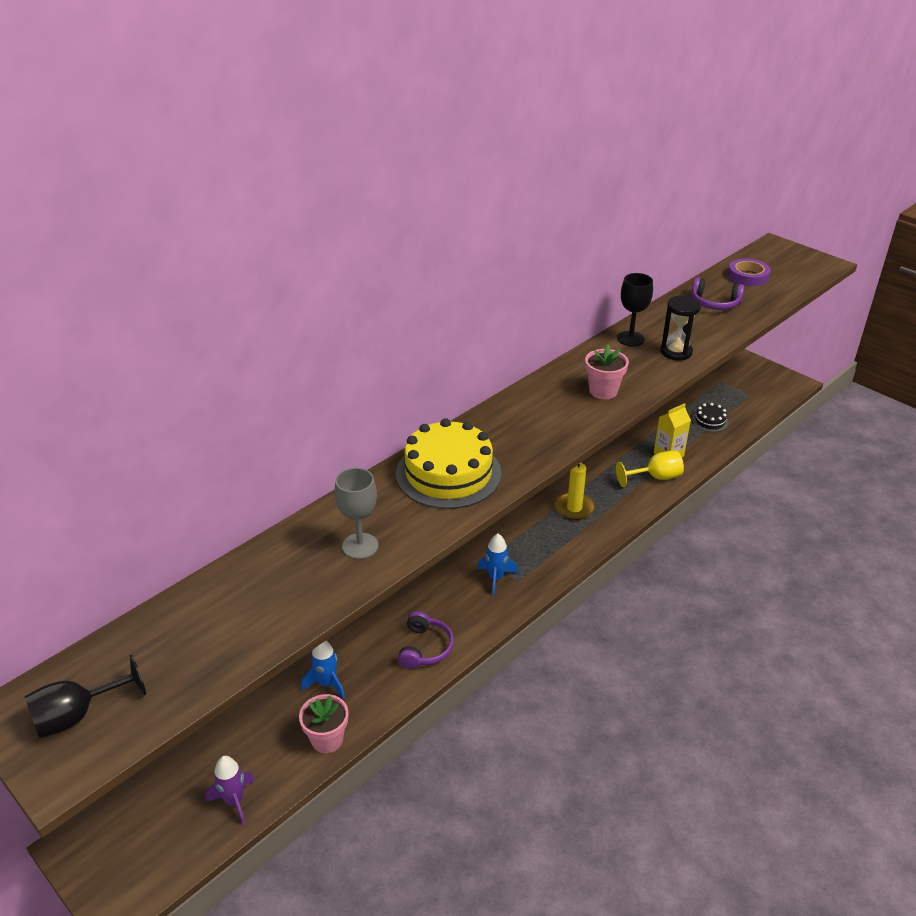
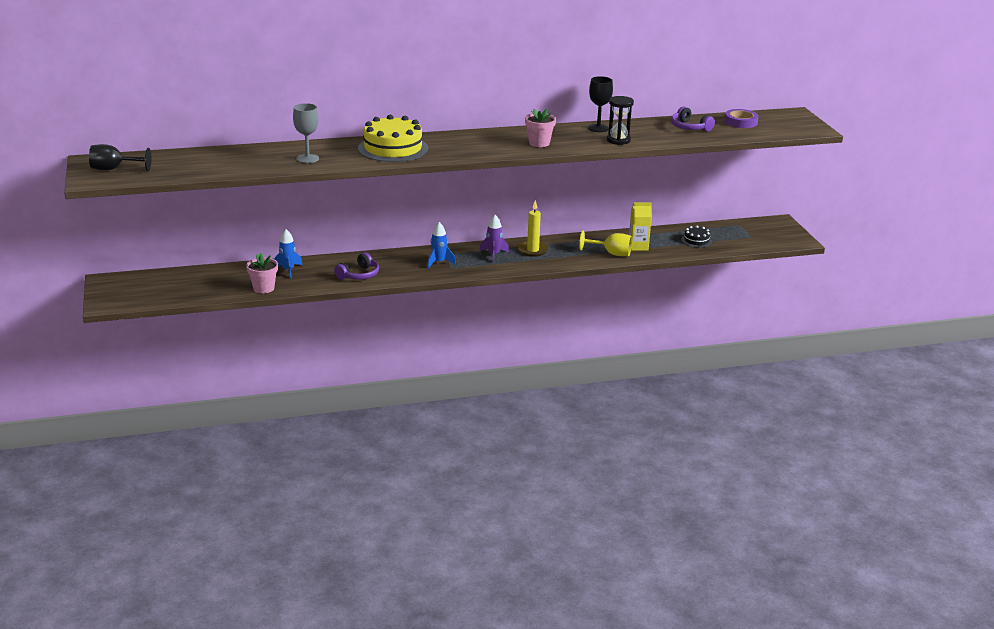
camera: 30 degrees right, 10 degrees down
purple rocket [205,756,255,825] -> purple rocket moved to [480,215,509,263]

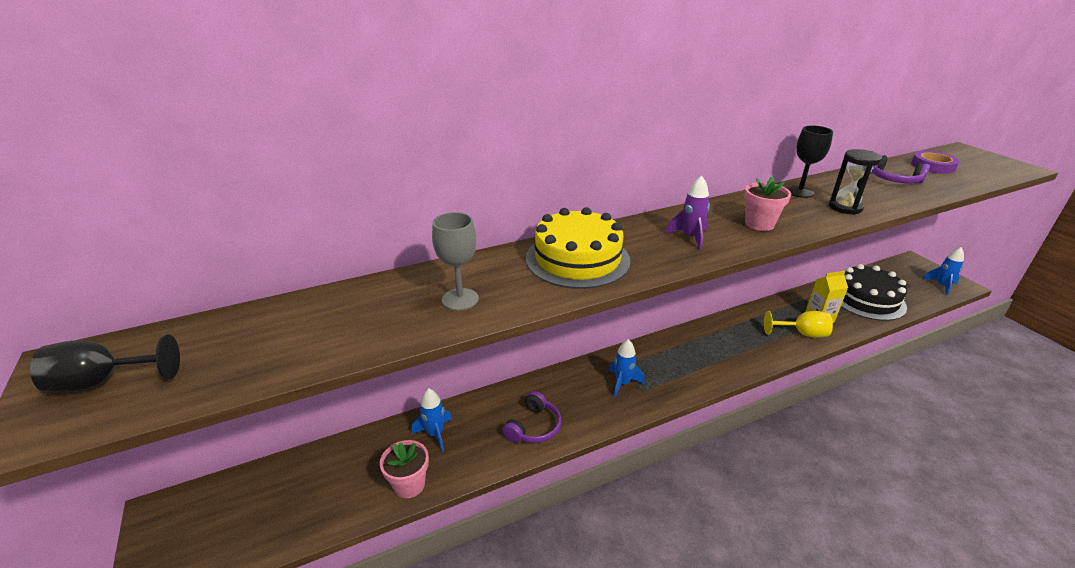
camera: 10 degrees left, 5 degrees up
purple rocket [480,215,509,263] -> purple rocket moved to [665,176,710,250]
yellow candle [518,200,549,257] -> none
black cake [681,226,712,247] -> black cake [841,264,907,321], size x2.09
none -> blue rocket [922,247,964,296]

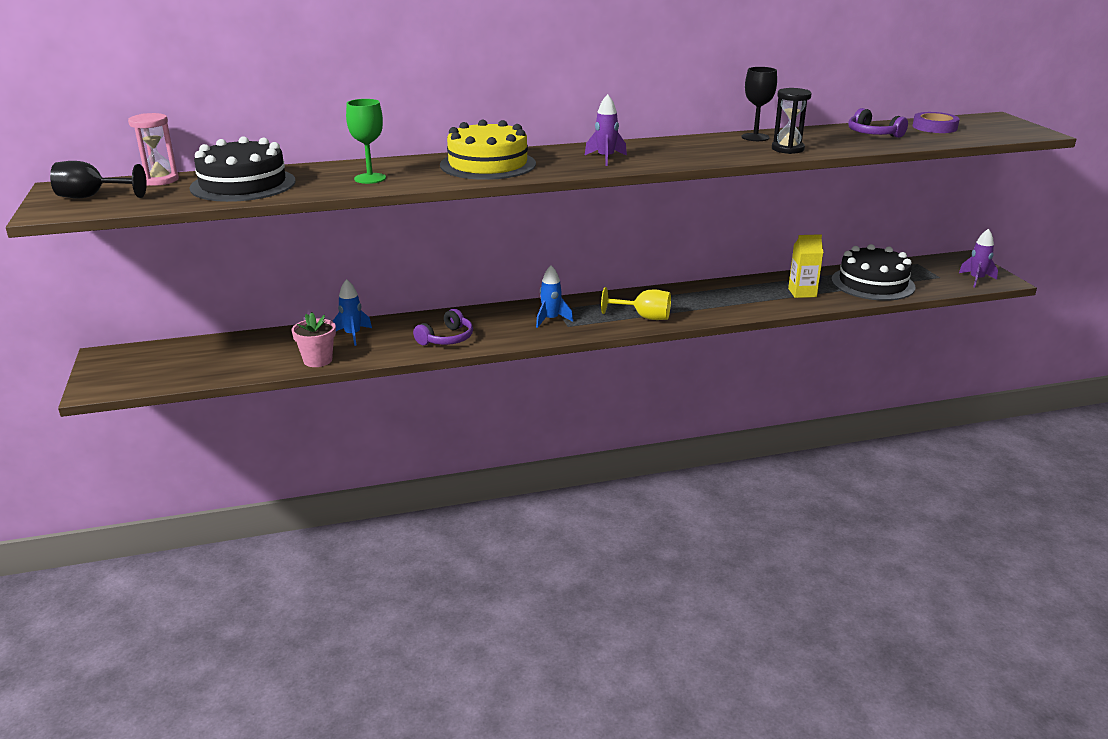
camera: 10 degrees right, 5 degrees down
grey goblet [432,212,479,311] -> green goblet [346,99,386,184]
pink flower pot [744,177,791,231] -> none
yellow goblet [764,311,833,337] -> yellow goblet moved to [601,287,671,320]
blue rocket [922,247,964,296] -> purple rocket [959,229,998,287]
none -> pink hourglass [128,113,179,186]
none -> black cake [189,136,296,202]

